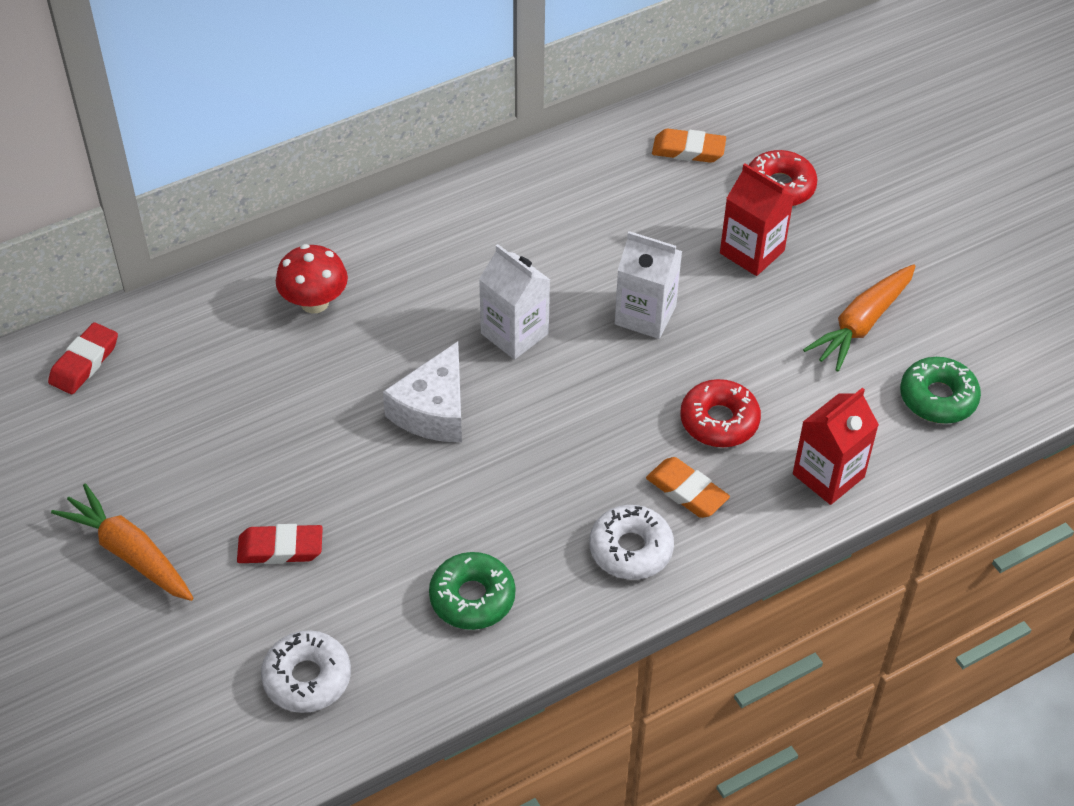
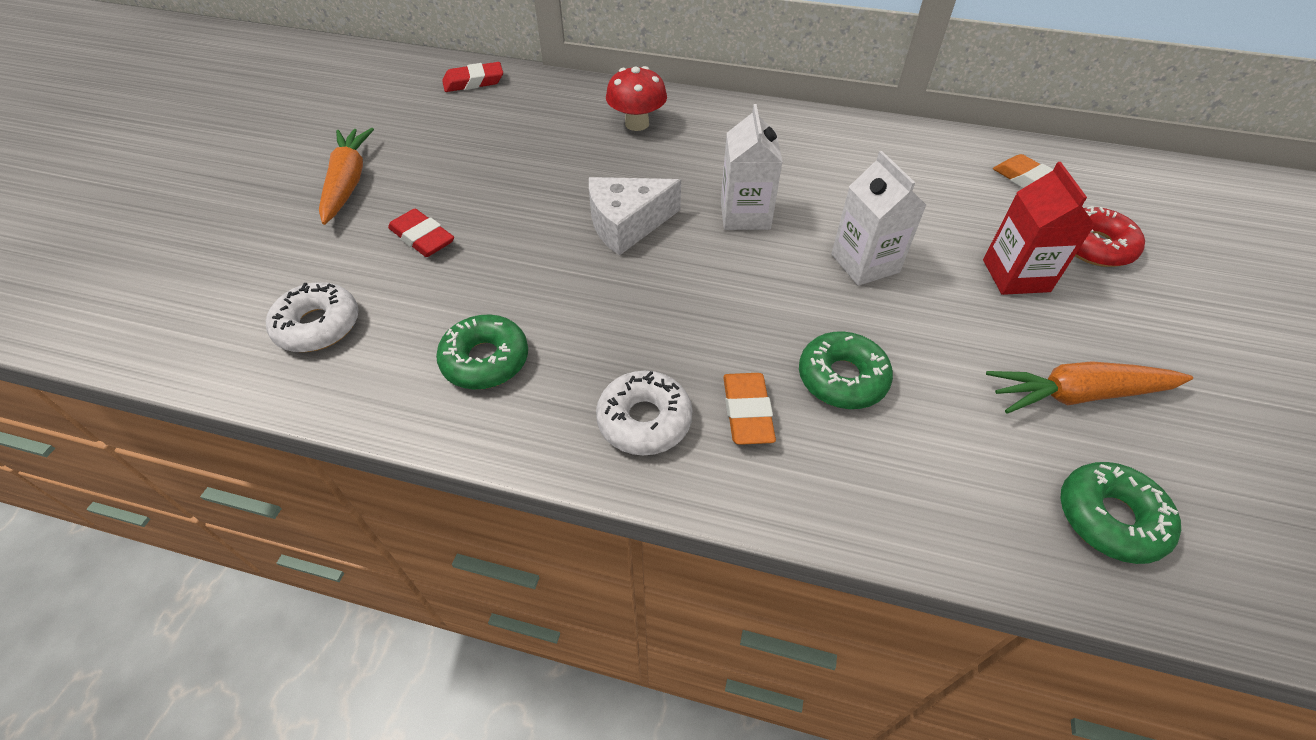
camera: 45 degrees right, 0 degrees up
red donut [680,379,761,447] -> green donut [799,331,893,409]
red carton [793,388,879,505] -> none

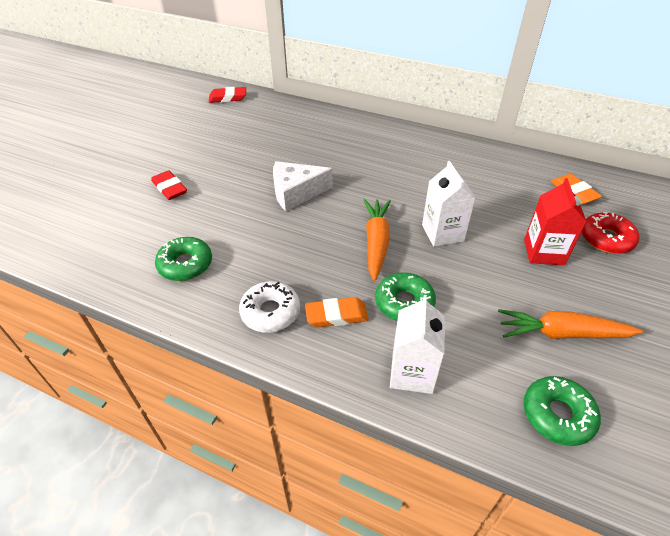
camera: 10 degrees right, 5 degrees down
white donut [266,282,358,352] -> none
orange carrot [319,128,374,225] -> orange carrot moved to [364,199,391,281]
red mushroom [606,66,667,131] -> none
white carton [721,104,783,230] -> white carton moved to [390,295,445,394]
orange eraser [723,373,776,445] -> orange eraser turned 75 degrees clockwise [305,297,369,327]

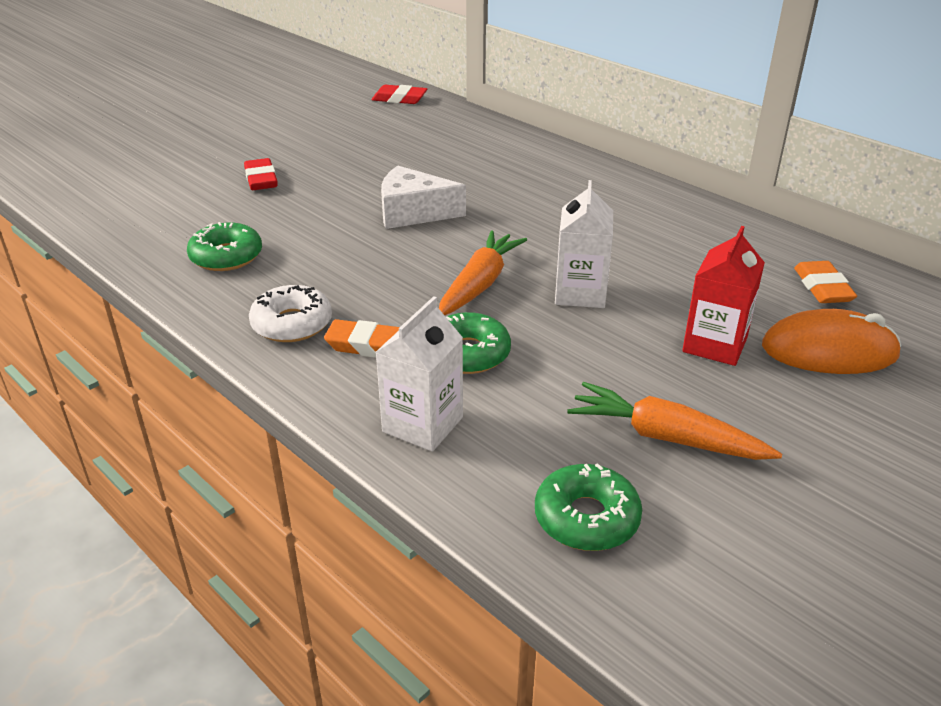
camera: 20 degrees right, 10 degrees down
red donut [582,212,640,254] -> orange mouse [762,309,901,374]

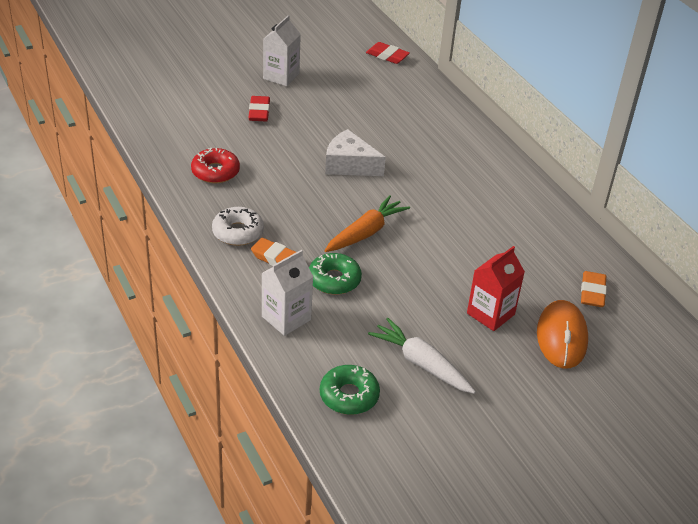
camera: 15 degrees right, 5 degrees up
green donut [187,222,262,271] -> red donut [191,148,240,183]
white carton [555,180,613,308] -> white carton moved to [263,15,301,86]
orange carrot [567,382,782,460] -> white carrot [368,318,476,394]
orange mouse [762,309,901,374] -> orange mouse turned 75 degrees clockwise [537,300,588,369]

